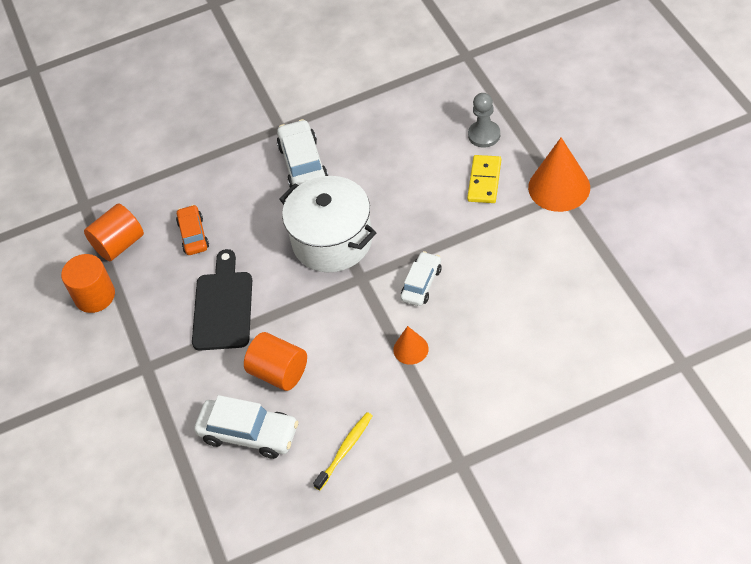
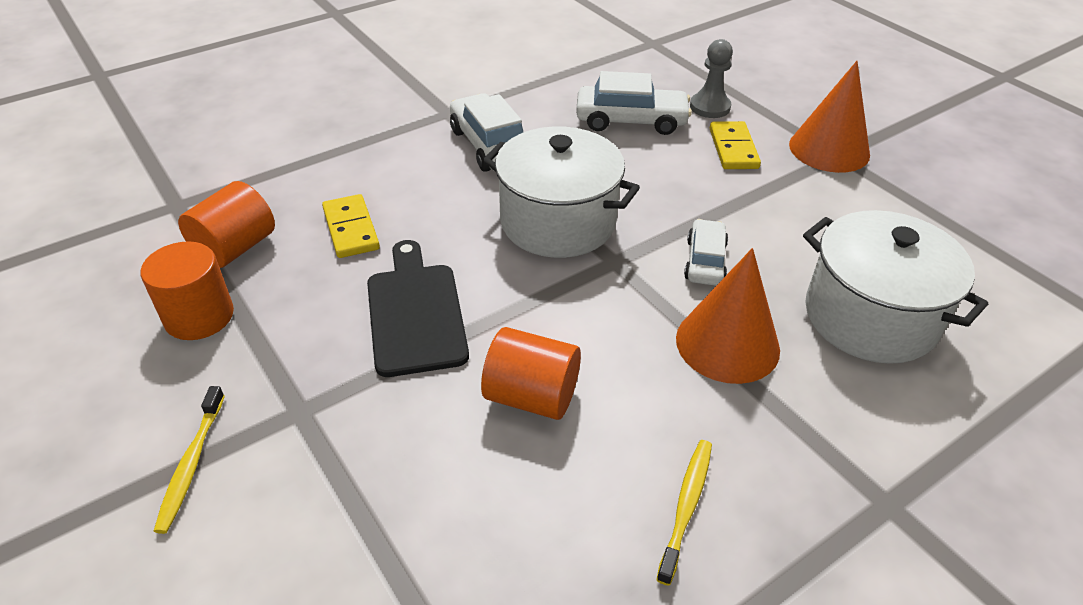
camera: 20 degrees left, 10 degrees down
orange car [176,205,209,255] -> yellow domino [322,194,380,258]
white car [194,395,298,459] -> white car moved to [576,71,692,135]
orange cone [393,326,429,365] -> orange cone [676,248,780,384], size x1.88
none -> yellow toothbrush [154,386,225,534]
none -> white pot [803,210,988,364]

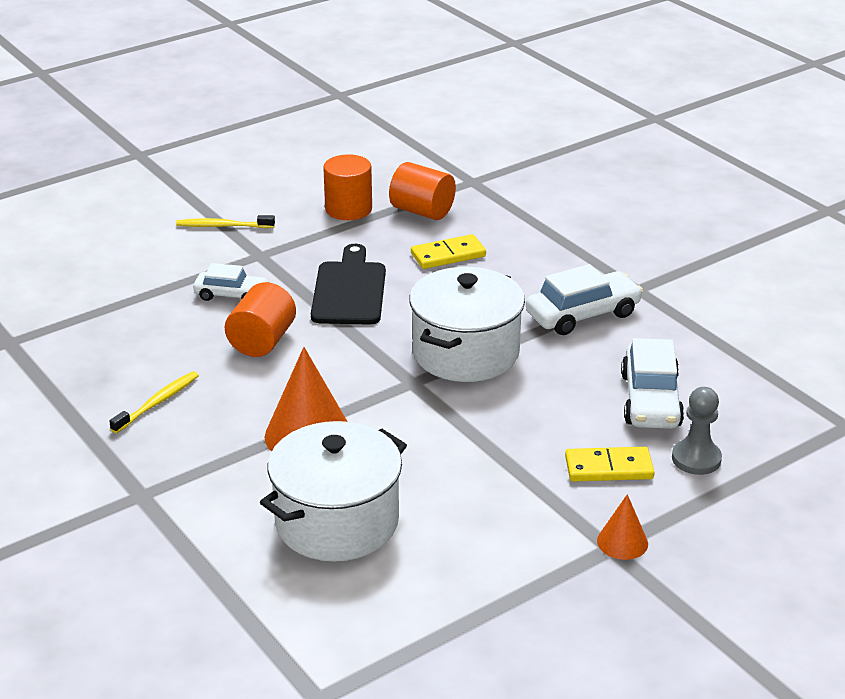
camera: 90 degrees right, 10 degrees down
black cutting board [367,240,469,377] -> black cutting board turned 75 degrees counterclockwise [311,244,386,325]
yellow toothbrush [656,440,712,586] -> yellow toothbrush turned 75 degrees counterclockwise [109,371,199,433]
white car [684,219,728,286] -> white car moved to [193,263,269,301]
orange cone [789,61,870,173] -> orange cone [597,494,648,560], size x0.53

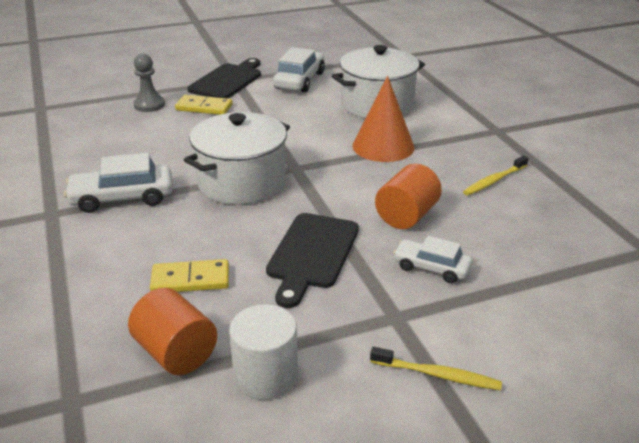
camera: 165 degrees left, 0 degrees up
orange cylinder [323,154,372,220] -> white cylinder [229,304,298,400]
orange cone [597,494,648,560] -> black cutting board [187,58,261,99]
white car [621,338,684,429] -> white car moved to [273,47,325,92]

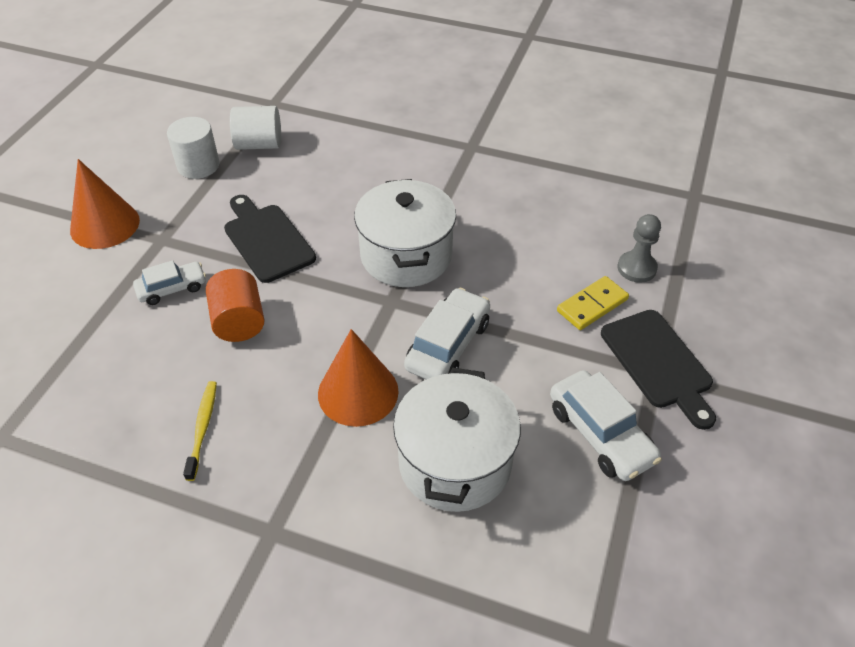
camera: 130 degrees right, 15 degrees up
white car [64,153,173,213] -> white car moved to [404,288,490,379]
orange cylinder [128,288,217,375] -> white cylinder [230,106,281,150]
yellow domino [150,259,229,292] -> none
yellow toothbrush [370,347,502,390] -> orange cone [70,159,140,249]

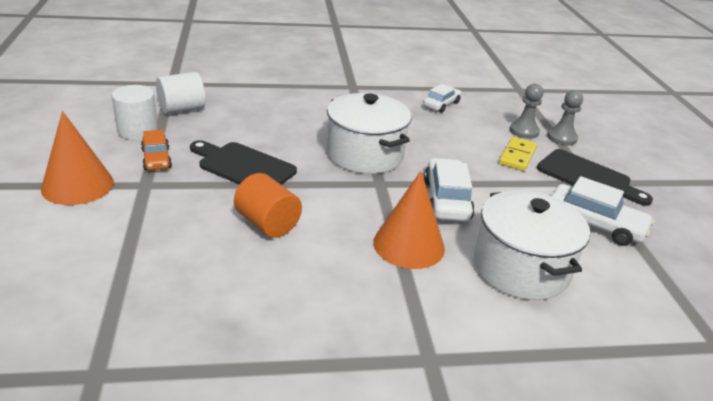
camera: 30 degrees left, 15 degrees down
white car [133,260,206,305] -> white car moved to [424,84,462,113]
yellow toothbrush [183,381,217,481] -> none
none -> orange car [141,130,172,170]
none -> grey pawn [547,90,583,146]

